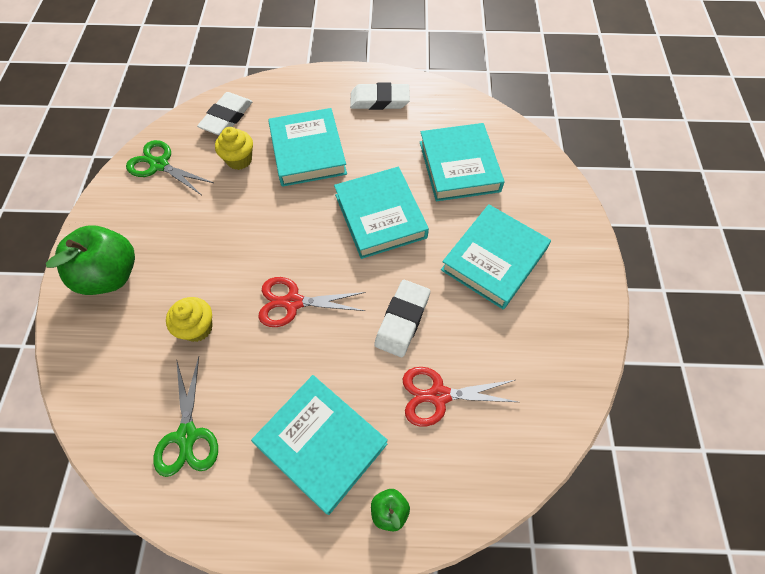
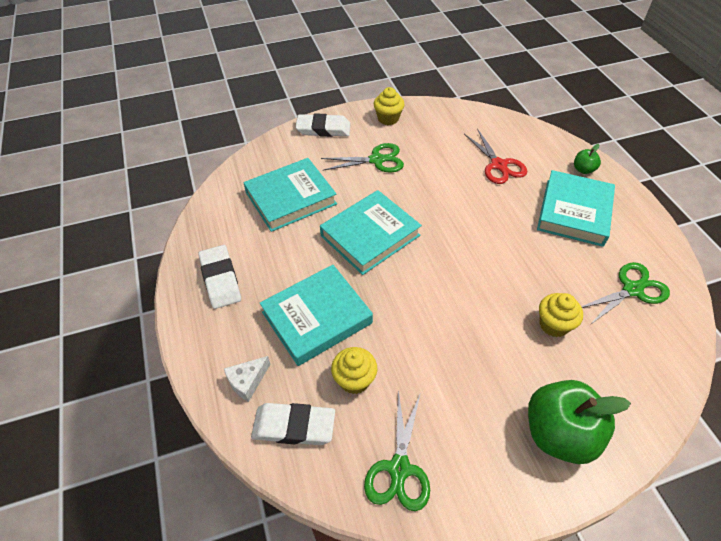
camera: 110 degrees left, 10 degrees down
red scissors [258,277,366,327] -> none
white eraser [374,280,430,357] -> white eraser moved to [295,114,351,137]
turquoise book [441,204,551,309] -> green scissors [321,143,404,172]
none -> white cheese [224,356,270,402]
none -> yellow cupcake [374,87,405,125]

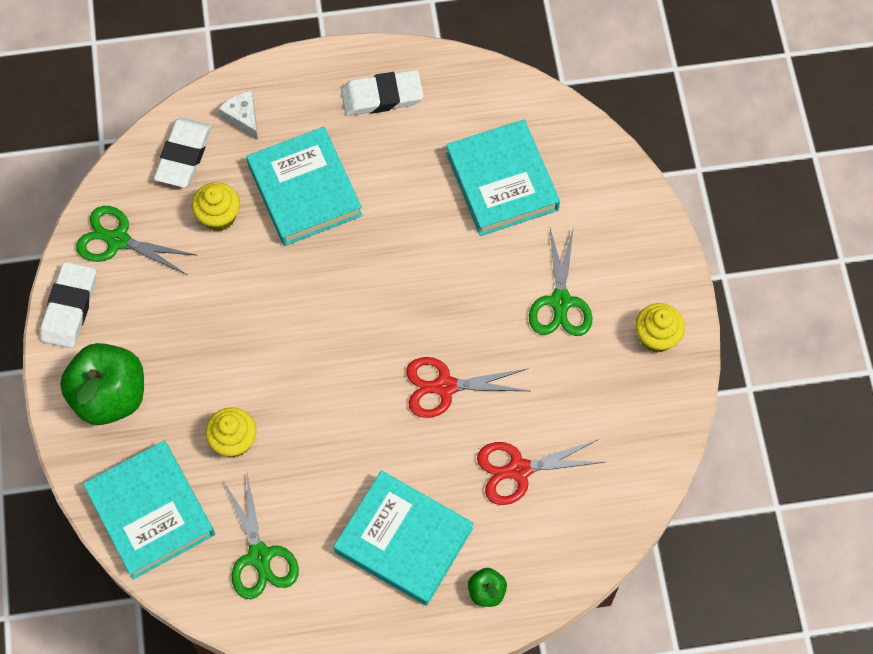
camera: 100 degrees right, 15 degrees up
white eraser [295,114,351,137] -> white eraser moved to [40,262,96,348]
turquoise book [320,190,422,275] -> turquoise book moved to [83,441,215,579]
none -> red scissors [406,357,529,418]

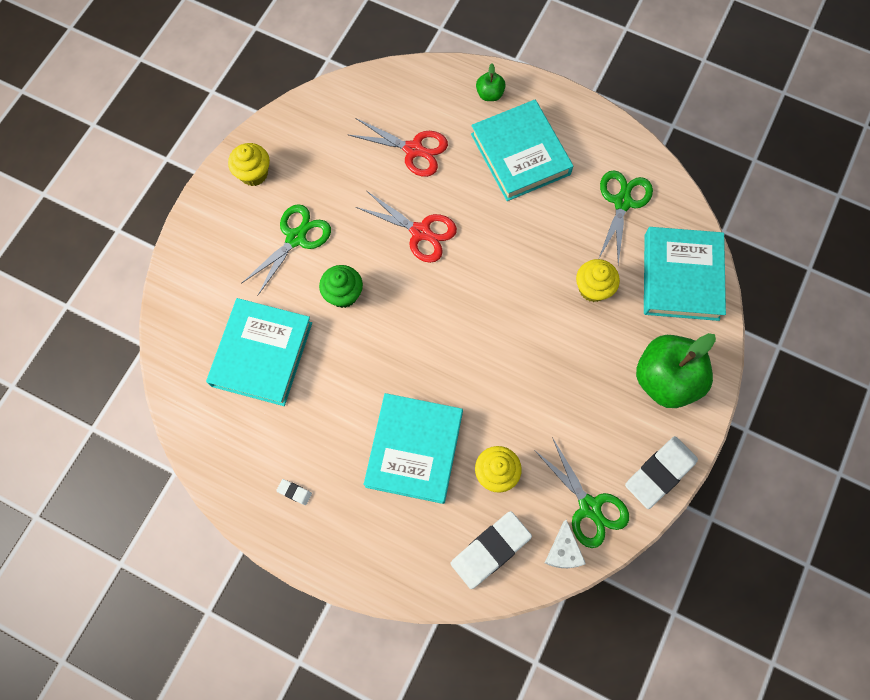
camera: 145 degrees left, 5 degrees up
white cheese [218,91,258,140] -> white cheese moved to [545,520,586,568]
white eraser [341,70,424,116] -> white eraser [276,479,312,505], size x0.42
none -> green cupcake [319,265,363,308]

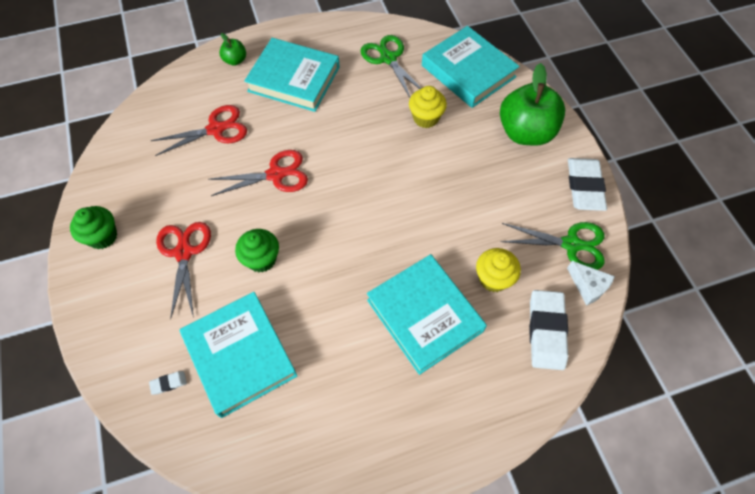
camera: 45 degrees left, 10 degrees down
yellow cupcake [228,143,270,186] -> green cupcake [70,206,117,249]
green scissors [241,204,331,296] -> red scissors [156,222,211,320]
white eraser [276,479,312,505] -> white eraser moved to [149,371,187,395]

